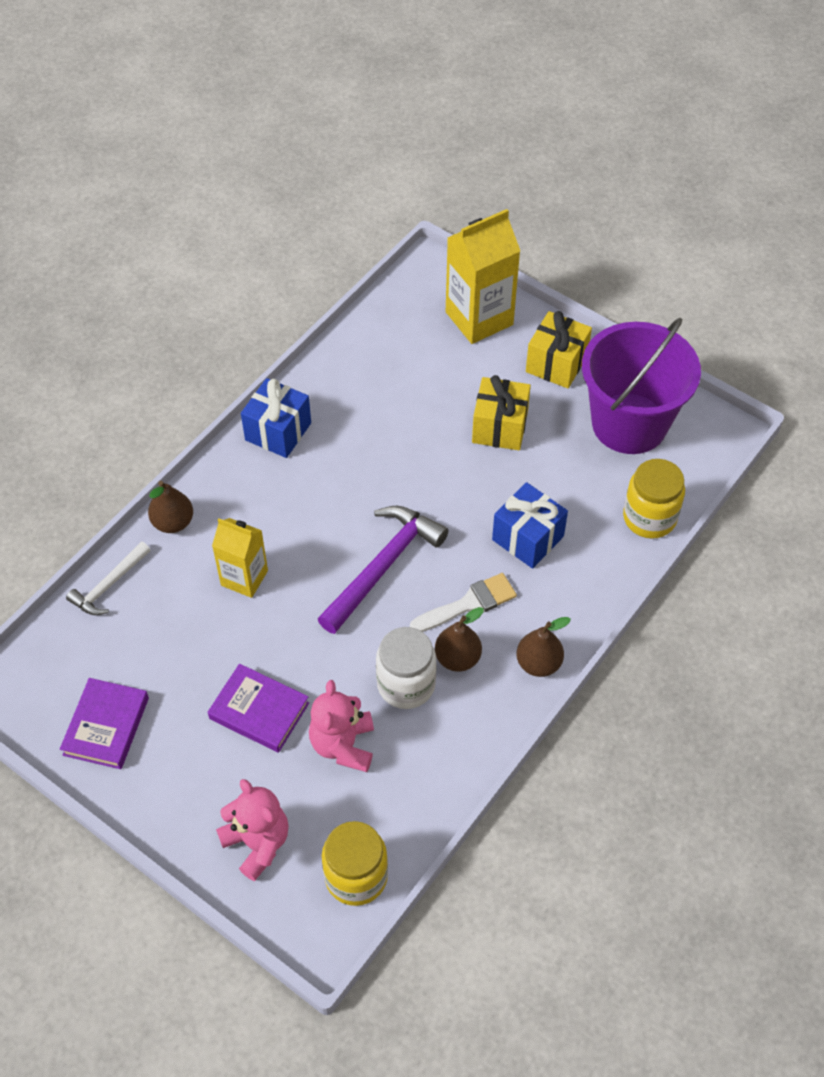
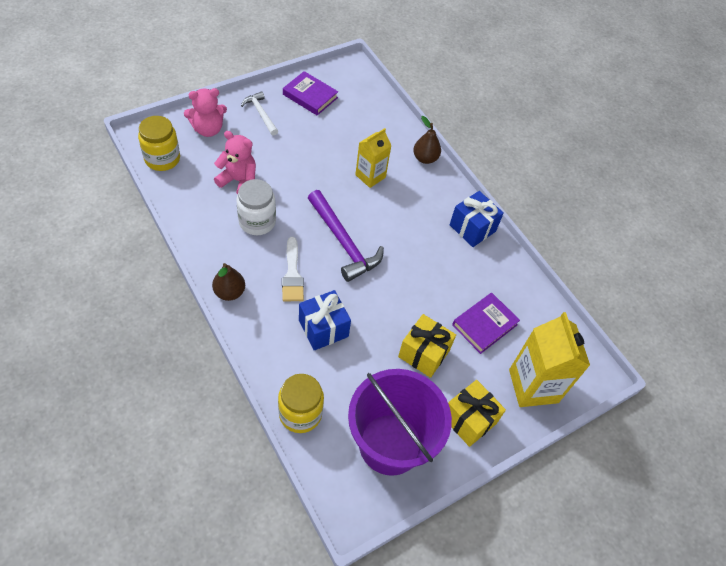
camera: 105 degrees right, 0 degrees up
white hammer [66,541,150,615] -> white hammer moved to [241,91,278,136]
purple book [208,664,309,753] -> purple book moved to [452,293,520,354]
brown pear [435,607,484,672] -> none

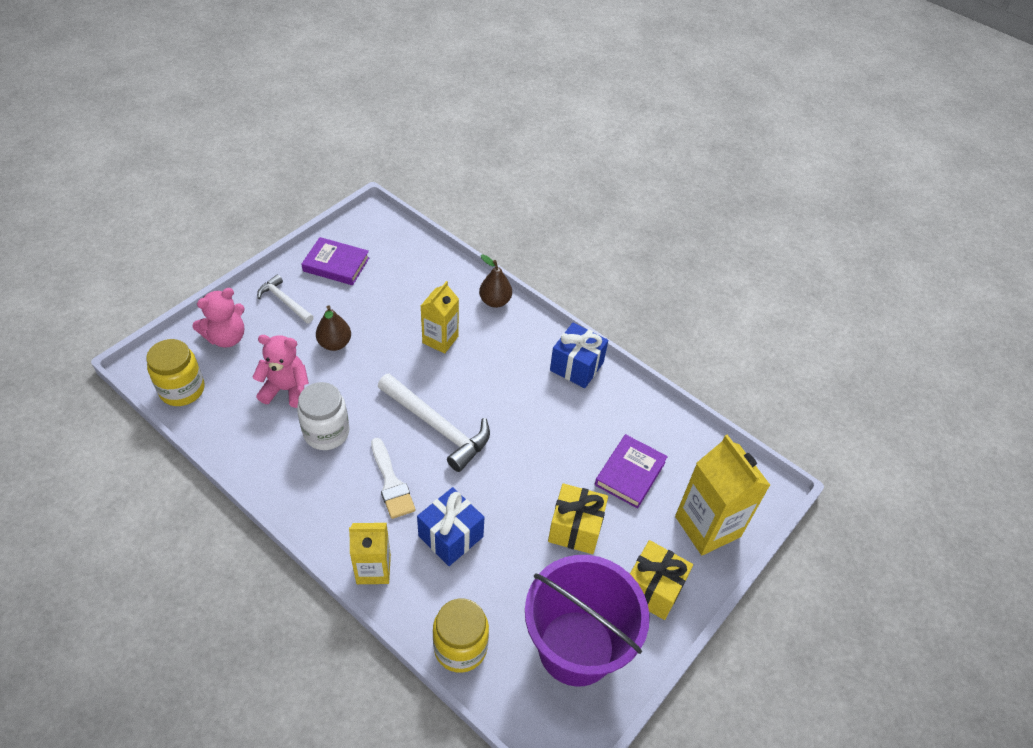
camera: 15 degrees left, 5 degrees down
brown pear [212,263,245,301] -> brown pear moved to [316,305,351,351]
purple hammer [308,190,384,282] -> white hammer [378,373,490,472]
none -> yellow carton [349,523,391,584]

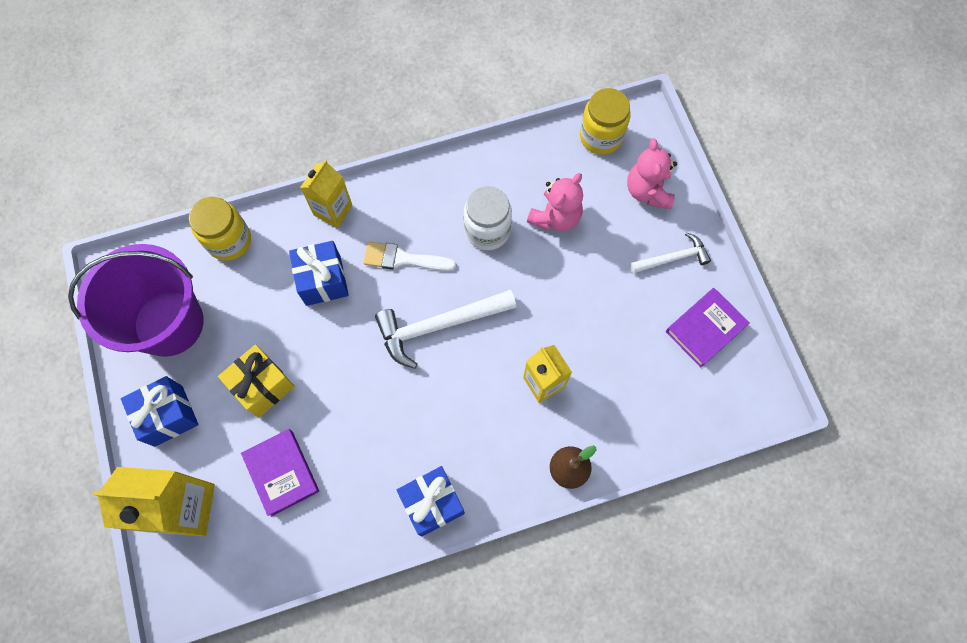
camera: 125 degrees right, 20 degrees up
brown pear [316,305,351,351] -> none
yellow gift [630,540,693,620] -> blue gift [121,376,199,447]

